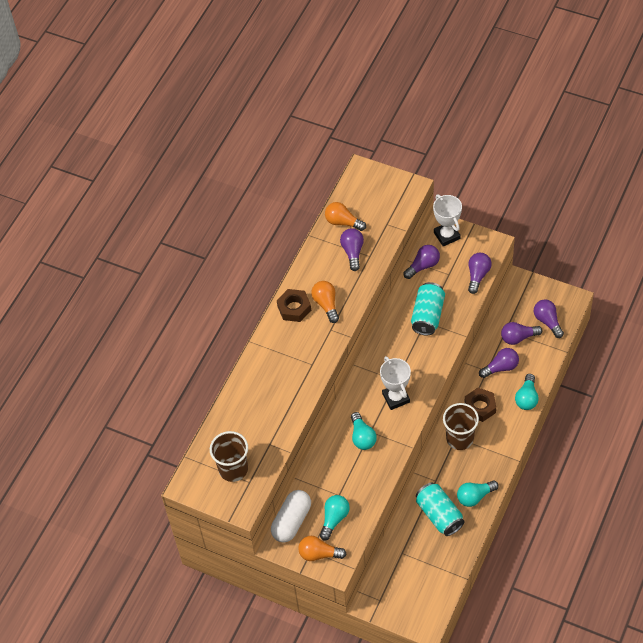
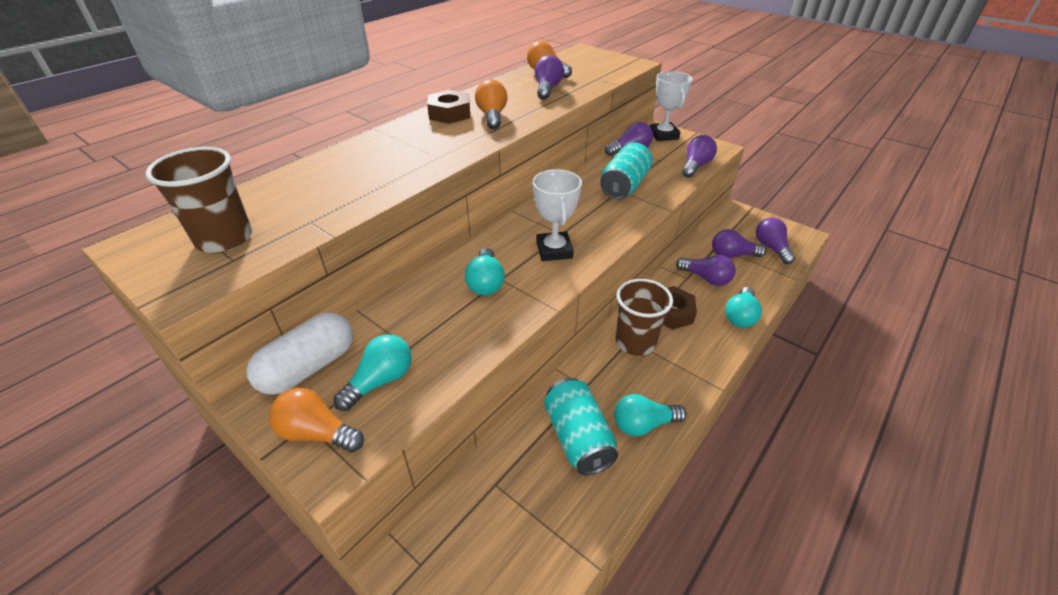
camera: 10 degrees right, 15 degrees down
purple light bulb [479,348,519,378] -> purple light bulb turned 45 degrees clockwise [676,255,736,286]

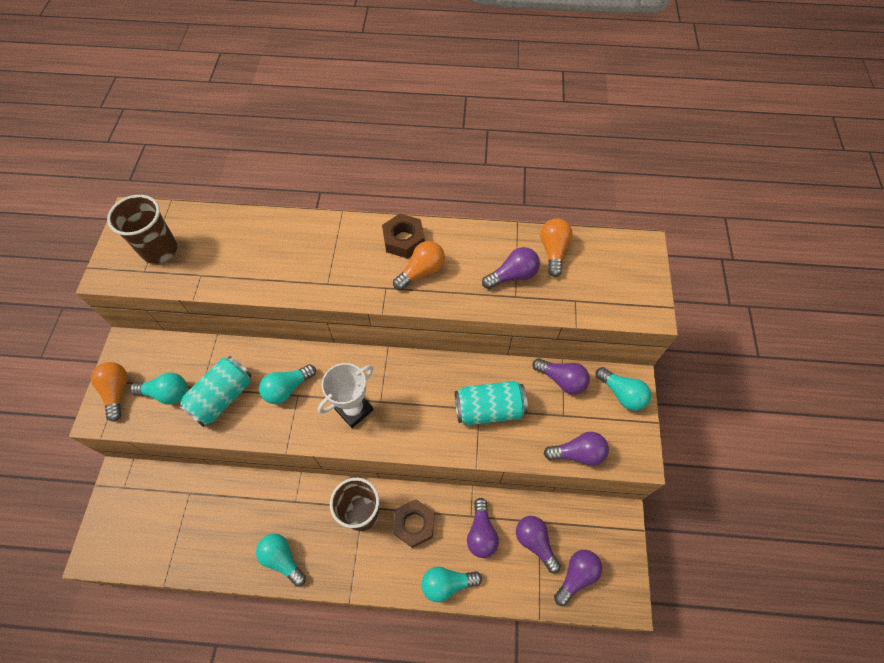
camera: 55 degrees right, 20 degrees up
white capsule [246,313,353,395] -> none
turquoise can [544,378,618,475] -> turquoise can moved to [178,356,252,427]
white trophy [650,71,692,141] -> turquoise light bulb [596,367,651,411]

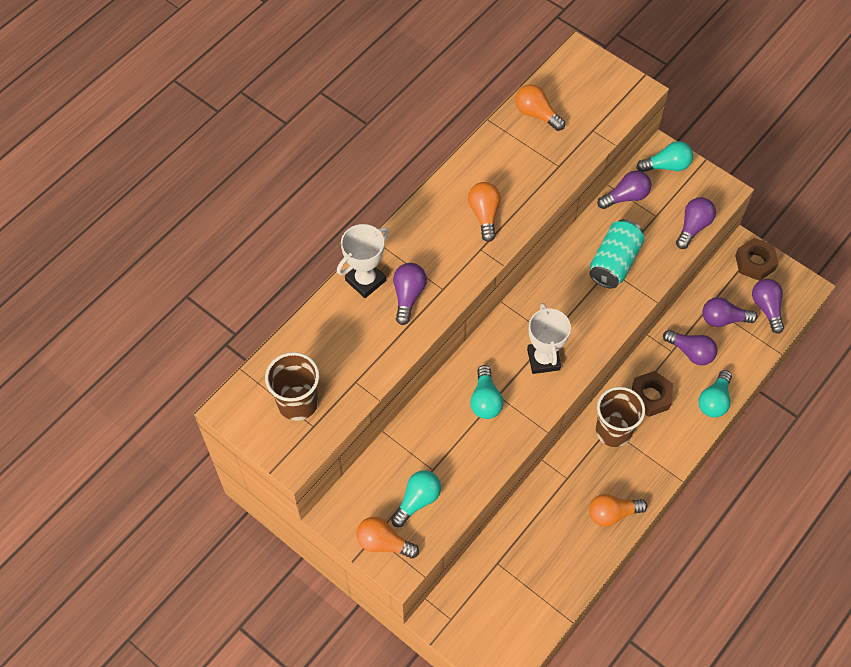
camera: 55 degrees left, 0 degrees up
turquoise can [178,356,252,427] -> none
turquoise light bulb [256,533,306,587] -> orange light bulb [589,494,647,527]
brown nut [382,214,425,258] -> brown nut moved to [735,238,779,281]
purple light bulb [482,247,540,289] -> purple light bulb moved to [393,263,427,325]
none -> white trophy [337,224,389,298]

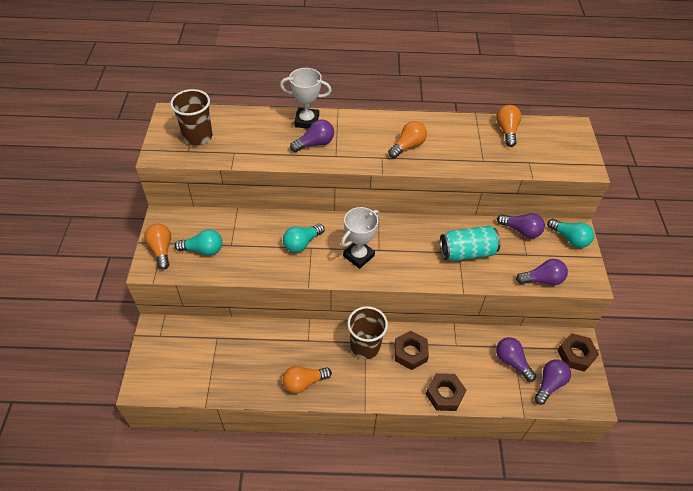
camera: 50 degrees right, 10 degrees down
orange light bulb [589,494,647,527] -> orange light bulb turned 60 degrees counterclockwise [282,366,332,394]
purple light bulb [663,330,717,365] -> none
turquoise light bulb [699,370,732,418] -> brown nut [426,373,466,411]

